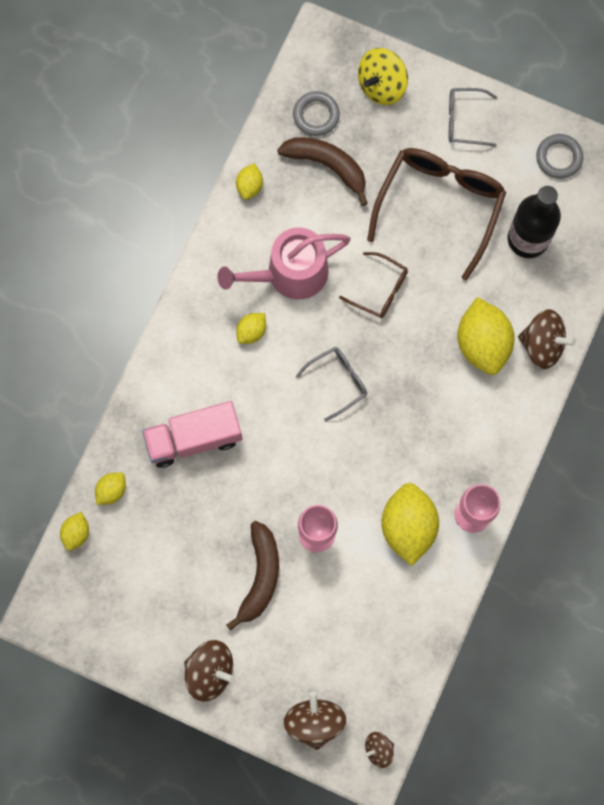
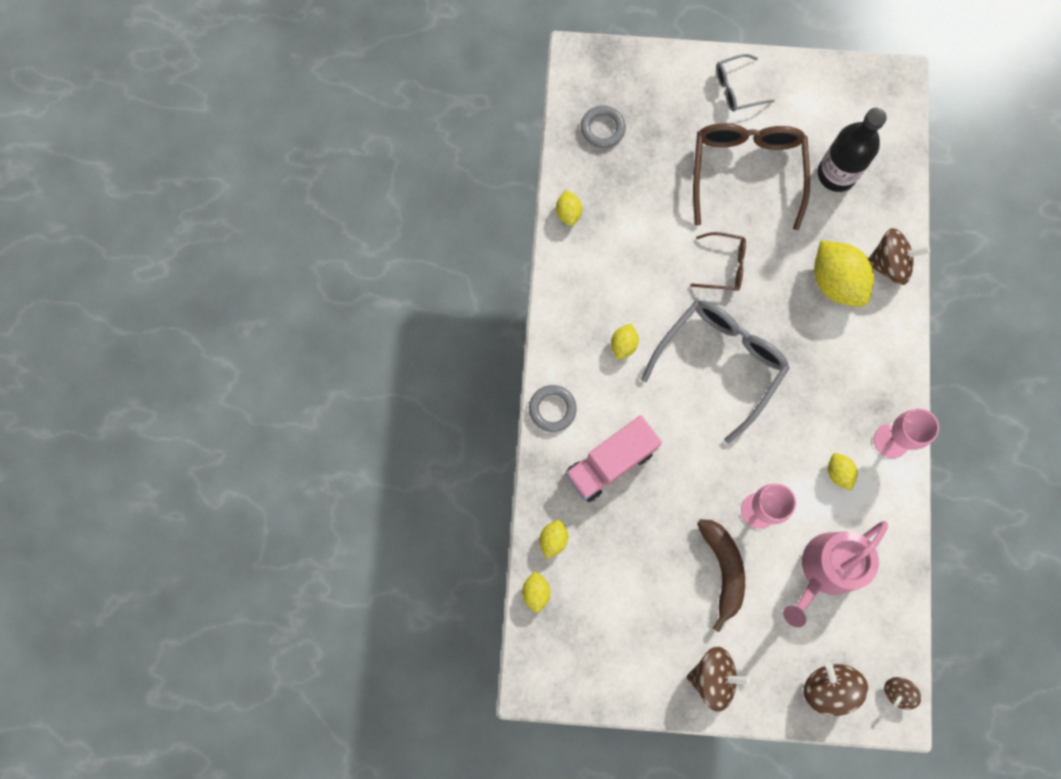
camera: 20 degrees left, 0 degrees up
pink watering can [217,227,351,300] -> pink watering can moved to [783,521,888,627]
brown banana [277,137,368,206] -> none
grey glasses [296,347,367,421] -> grey glasses [641,300,790,444], size x1.97
yellow spinning top [358,48,408,105] -> none
yellow lemon [381,483,439,566] -> yellow lemon [828,453,858,491], size x0.50
grey ring [536,134,583,179] -> grey ring moved to [529,385,577,432]

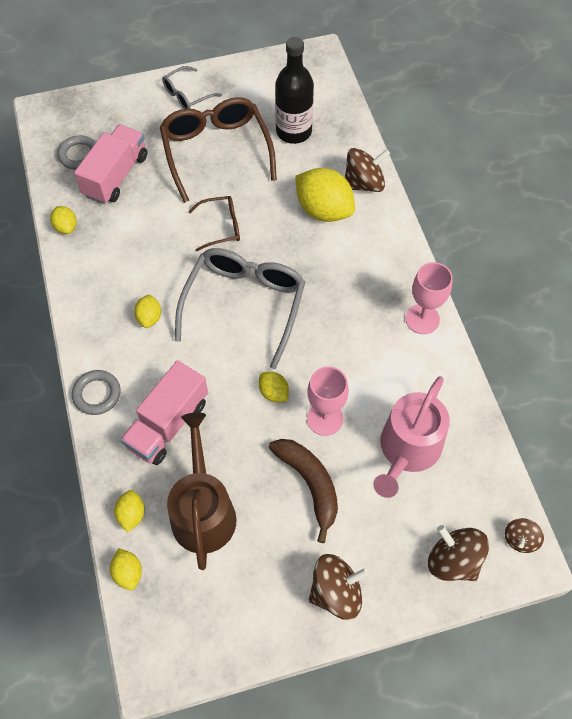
camera: 20 degrees left, 15 degrees down
yellow lemon [828,453,858,491] -> yellow lemon moved to [259,372,289,402]
none -> pink truck [74,125,147,204]
none -> brown watering can [167,412,237,570]

